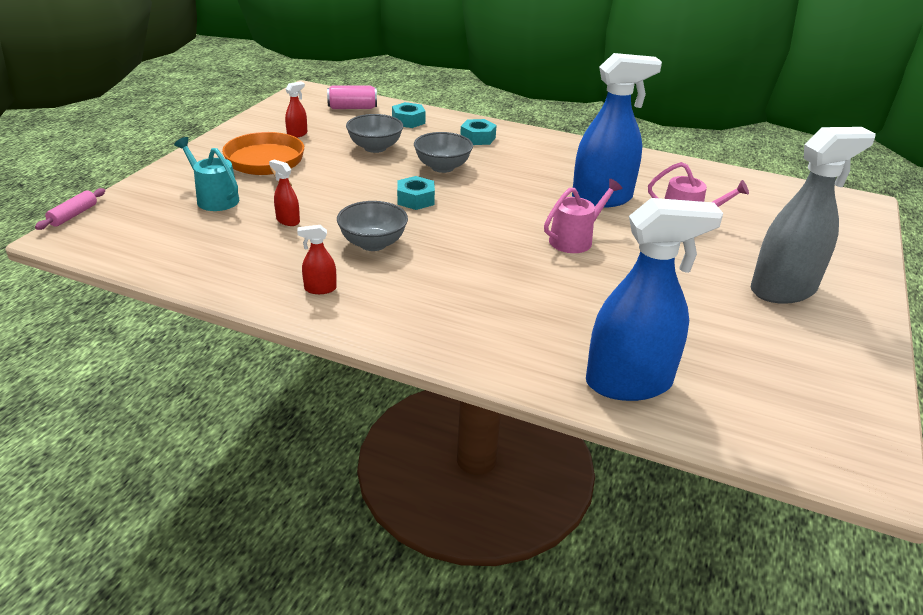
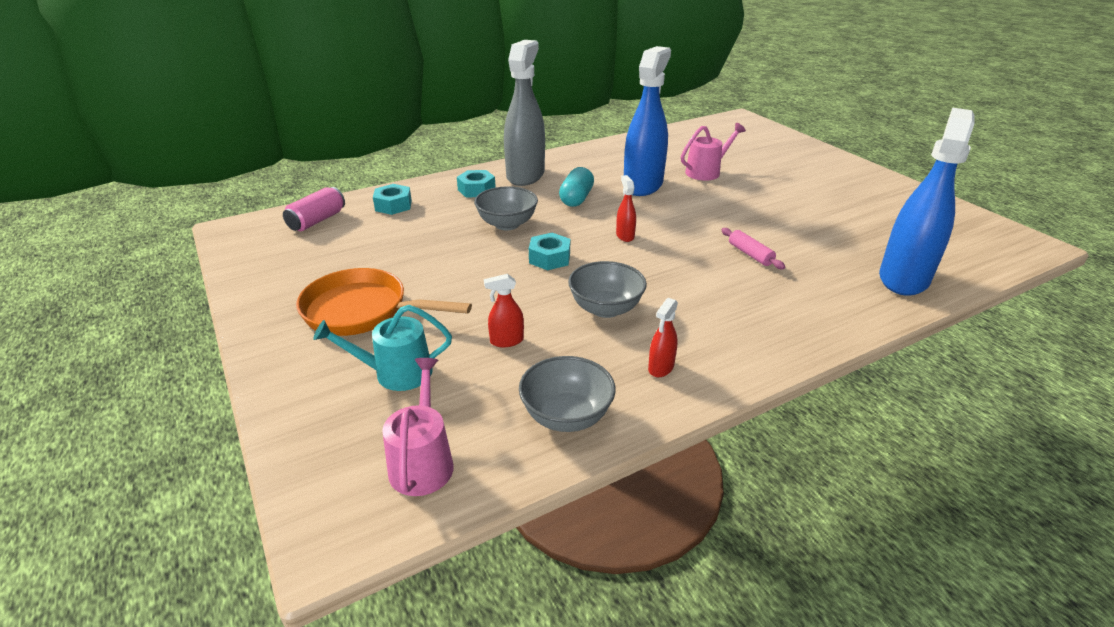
camera: 50 degrees left, 0 degrees up
pink rolling pin [35,188,105,230] -> pink rolling pin moved to [721,228,785,269]
red spray bottle [285,82,307,138] -> red spray bottle moved to [616,175,636,242]
grey bowl [346,114,403,153] -> grey bowl moved to [519,356,616,432]
pink watering can [544,179,622,253] -> pink watering can moved to [382,358,454,496]
grey spray bottle [751,127,876,304] -> grey spray bottle moved to [504,40,545,186]
none -> turquoise capsule [559,167,594,207]

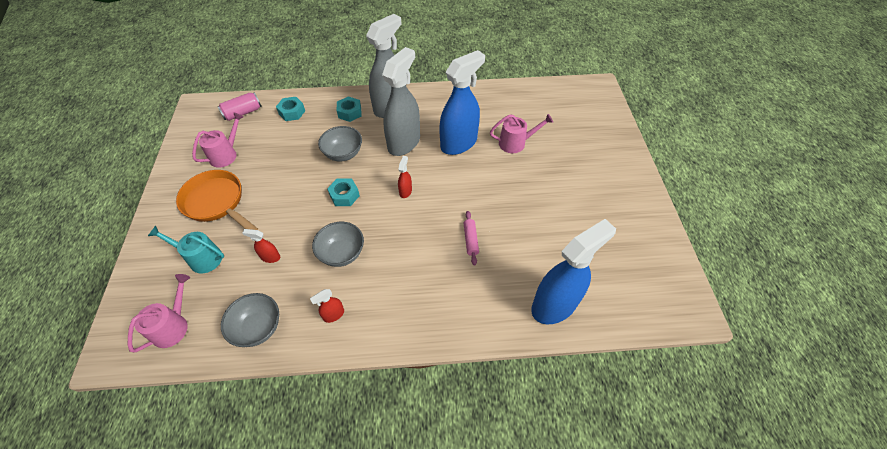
camera: 25 degrees right, 20 degrees up
turquoise capsule [559,167,594,207] -> grey spray bottle [382,47,420,156]
none -> pink watering can [192,112,244,168]

